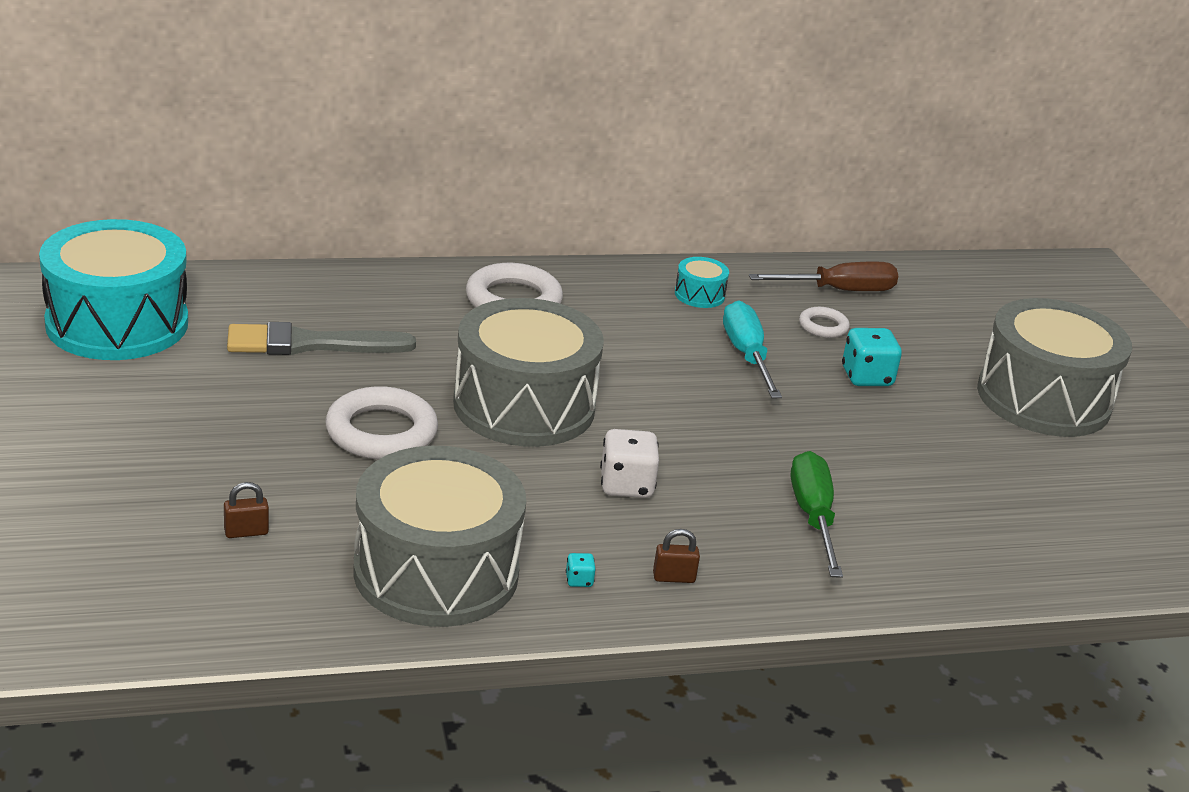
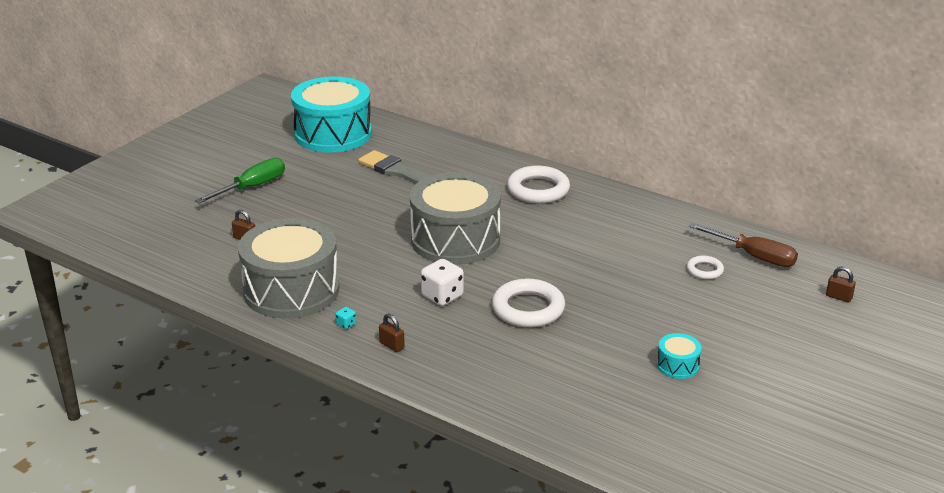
camera: 50 degrees right, 0 degrees up
white ring [326,386,438,460] -> white ring moved to [492,278,565,328]
turquoise drum [675,257,729,308] -> turquoise drum moved to [657,333,702,379]
turquoise screwdriver [723,300,782,398] -> none
green screwdriver [791,451,843,578] -> green screwdriver moved to [195,158,285,203]
turquoise dice [842,328,902,386] -> none
grey drum [977,298,1132,437] -> none
none -> brown padlock [826,266,856,302]

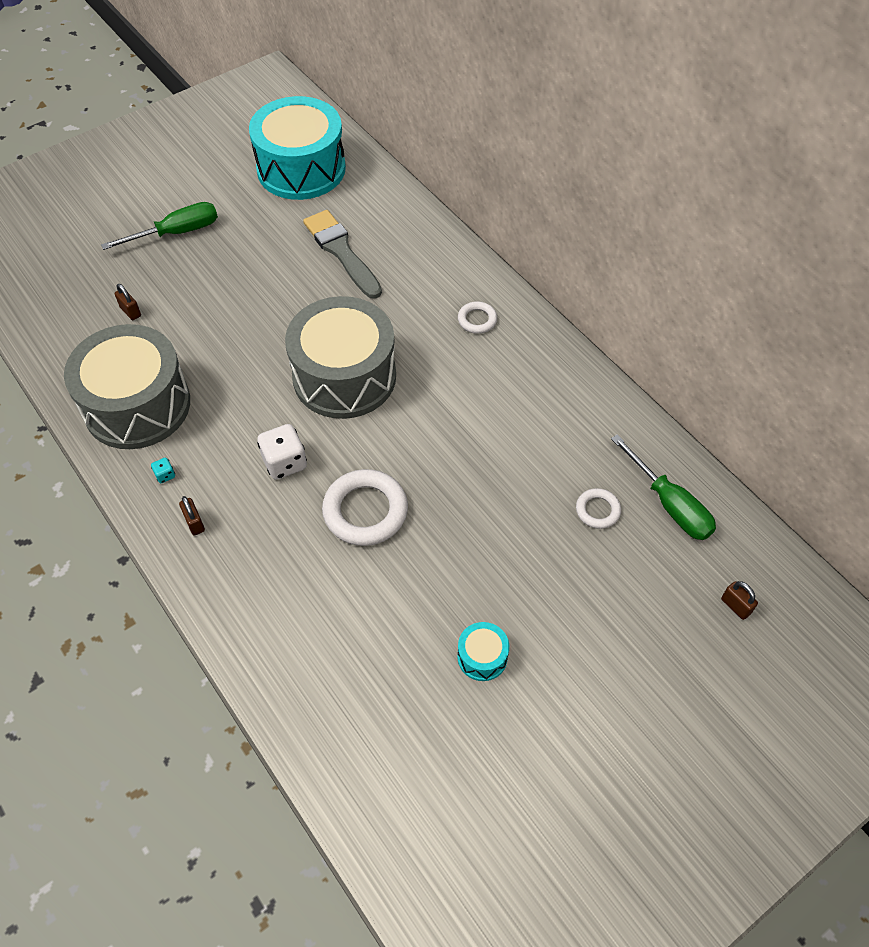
camera: 20 degrees right, 25 degrees up
white ring [507,166,570,204] -> white ring [458,301,497,334], size x0.53
brown screwdriver [689,223,798,267] -> green screwdriver [611,434,716,540]

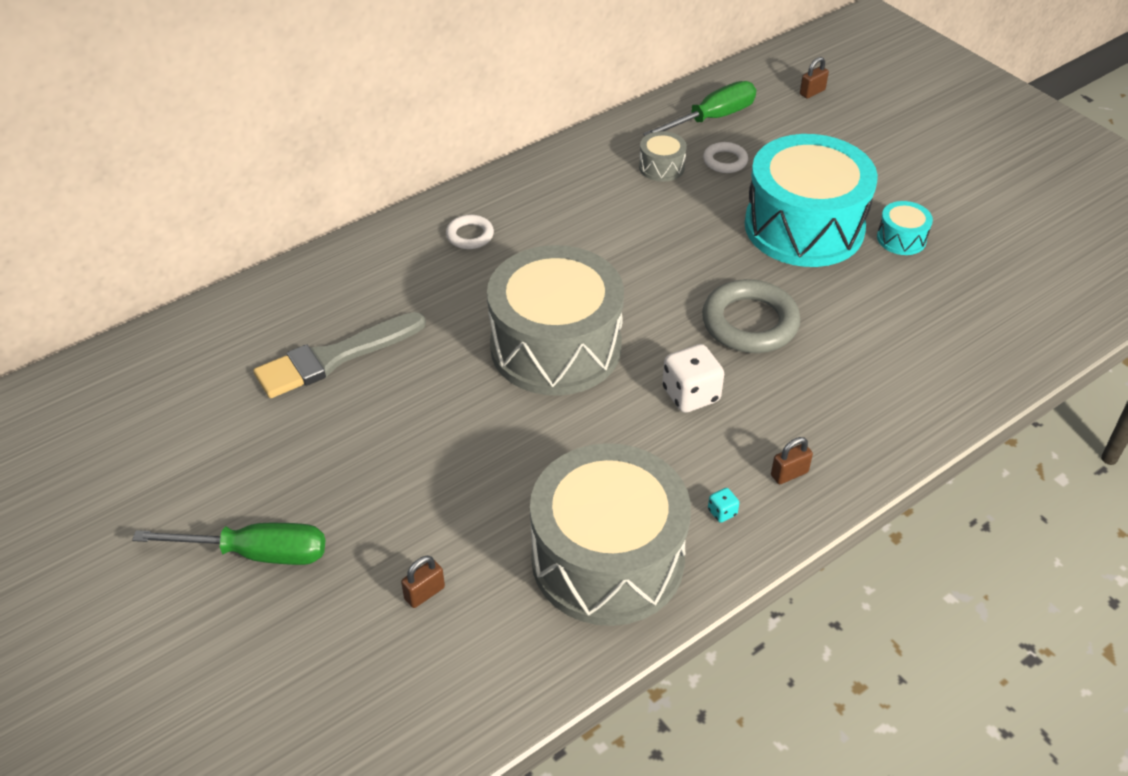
camera: 90 degrees left, 10 degrees down
green screwdriver [101,202,218,250] -> green screwdriver turned 120 degrees clockwise [132,523,325,565]
turquoise drum [249,96,346,200] -> turquoise drum moved to [745,134,878,267]
white ring [322,469,408,546] -> grey ring [702,279,800,353]
none -> grey drum [639,131,687,182]

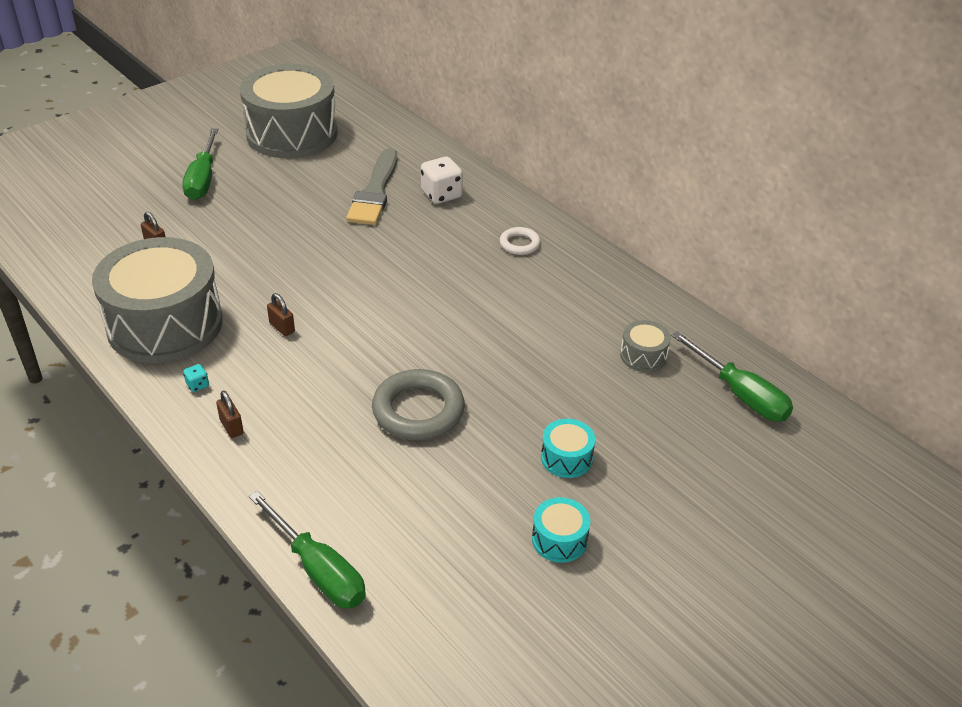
camera: 85 degrees right, 5 degrees down
grey brush [253,312,426,398] -> grey brush turned 135 degrees counterclockwise [346,148,398,225]
grey drum [487,245,624,396] -> grey drum moved to [240,64,338,158]
white dice [662,344,724,413] -> white dice moved to [421,157,463,204]
white ring [703,142,748,173] -> none
turquoise drum [745,134,878,267] -> turquoise drum [541,419,595,478], size x0.41
brown padlock [800,57,829,99] -> brown padlock moved to [267,293,295,336]
none -> green screwdriver [249,491,366,608]

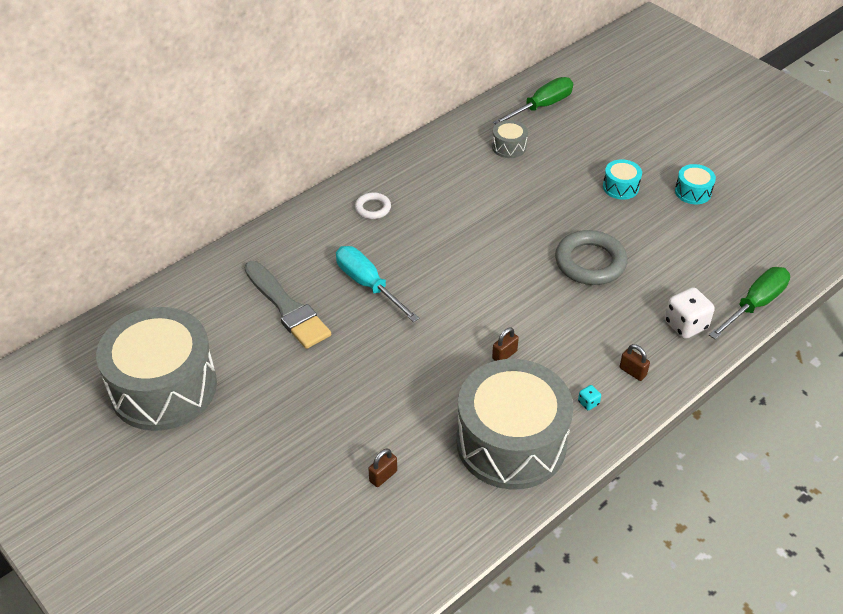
camera: 90 degrees left, 5 degrees up
green screwdriver [182,128,218,200] -> none
brown padlock [216,391,244,438] -> brown padlock turned 75 degrees clockwise [620,344,650,381]
grey brush [346,148,398,225] -> grey brush turned 45 degrees clockwise [244,261,331,349]
white dice [421,157,463,204] -> white dice moved to [665,287,715,339]
none -> turquoise screwdriver [336,246,420,322]

